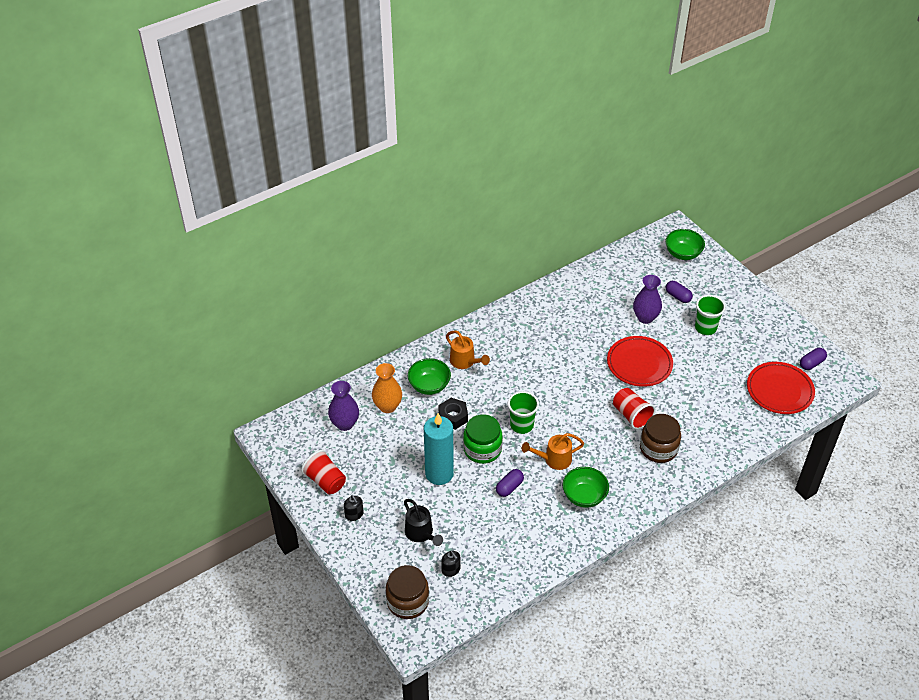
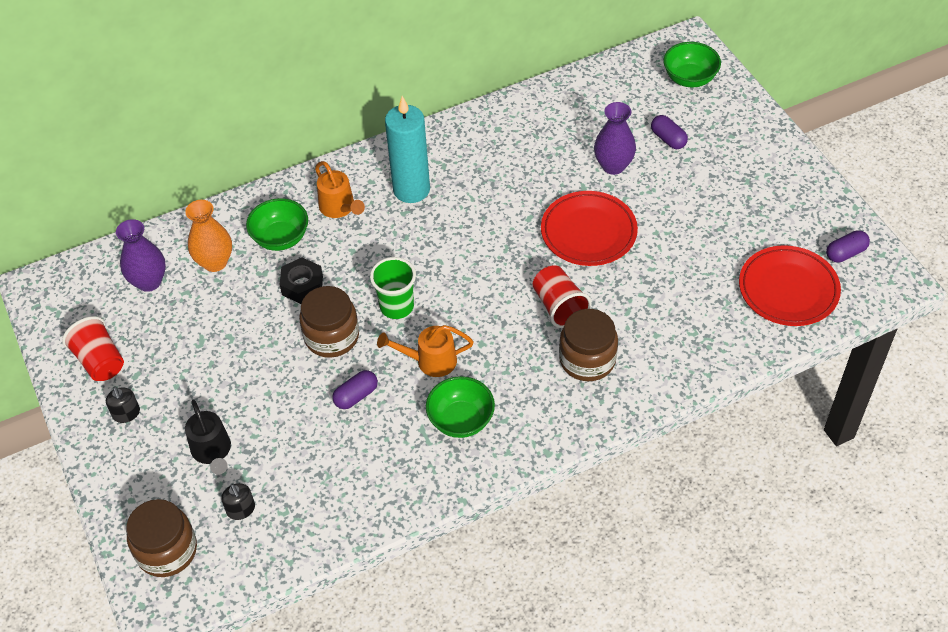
camera: 10 degrees right, 5 degrees up
turquoise candle [424,413,454,485] -> turquoise candle moved to [385,96,430,203]
green jar [463,414,503,464] -> brown jar [299,286,359,358]
green cup [695,295,726,335] -> none

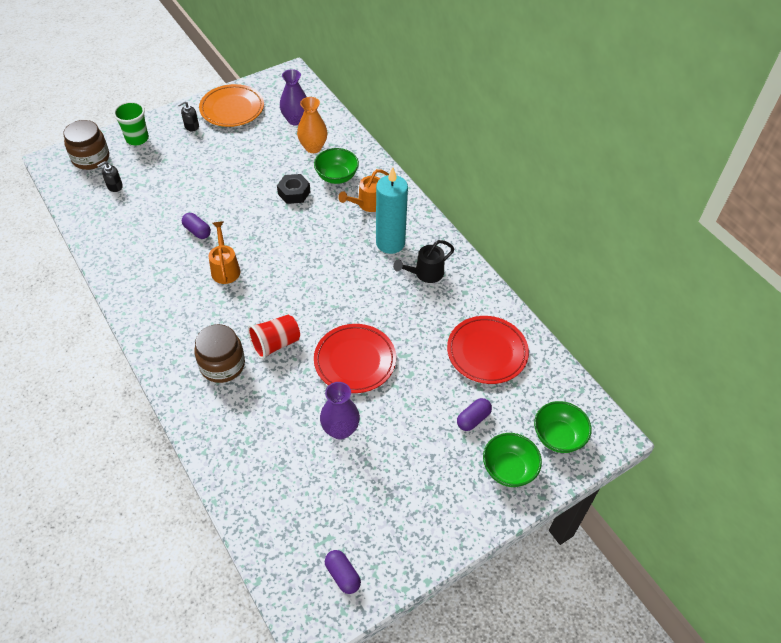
camera: 80 degrees right, 0 degrees up
red cup [62,316,124,381] -> orange plate [199,84,264,127]
black watering can [185,400,231,475] -> black watering can moved to [393,240,455,283]
brown jar [299,286,359,358] -> none
green cup [370,257,416,319] -> green cup moved to [113,101,149,145]
green bowl [426,376,495,438] -> green bowl moved to [483,433,542,487]
purple vase [594,102,636,175] -> purple vase moved to [320,382,360,440]
red plate [739,245,841,326] -> red plate moved to [447,316,529,384]

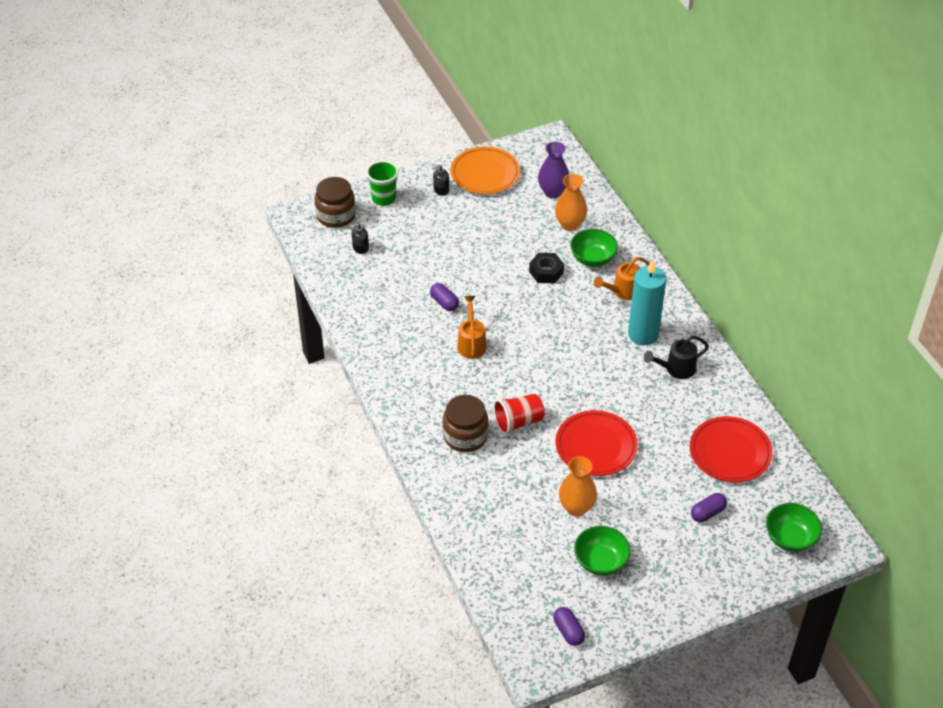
camera: 10 degrees right, 5 degrees down
purple vase [320,382,360,440] -> orange vase [559,456,597,517]
green bowl [483,433,542,487] -> green bowl moved to [574,526,631,576]

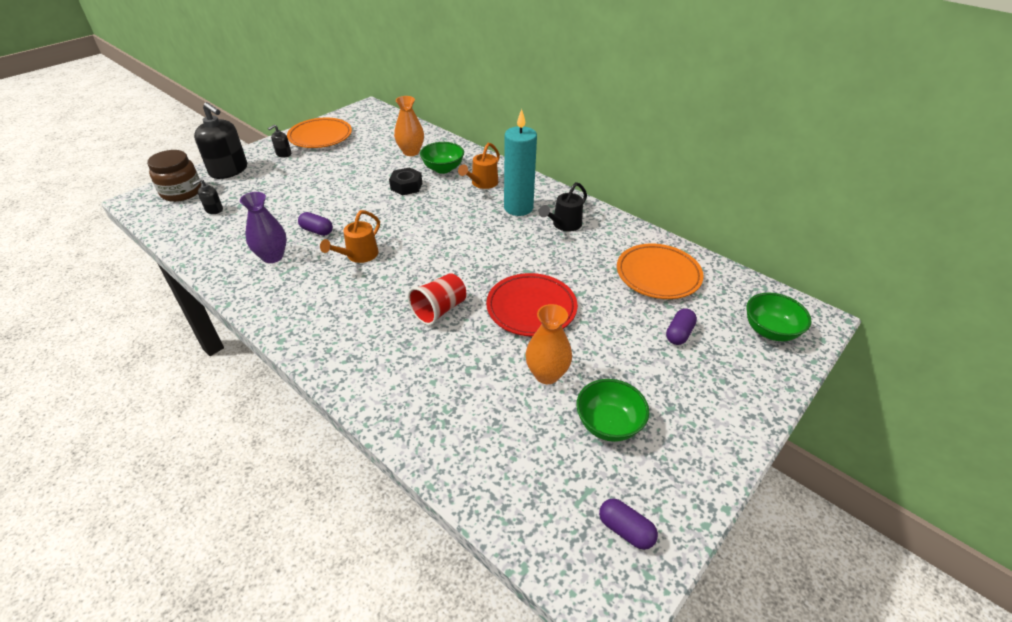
camera: 25 degrees left, 5 degrees down
green cup [366,161,399,206] -> black soap dispenser [194,102,247,179]
brown jar [443,395,488,452] -> none
orange watering can [457,296,487,359] -> orange watering can turned 120 degrees counterclockwise [320,210,380,263]
purple vase [538,142,569,199] -> purple vase moved to [240,192,287,263]
red plate [690,416,773,483] -> orange plate [617,243,704,299]

